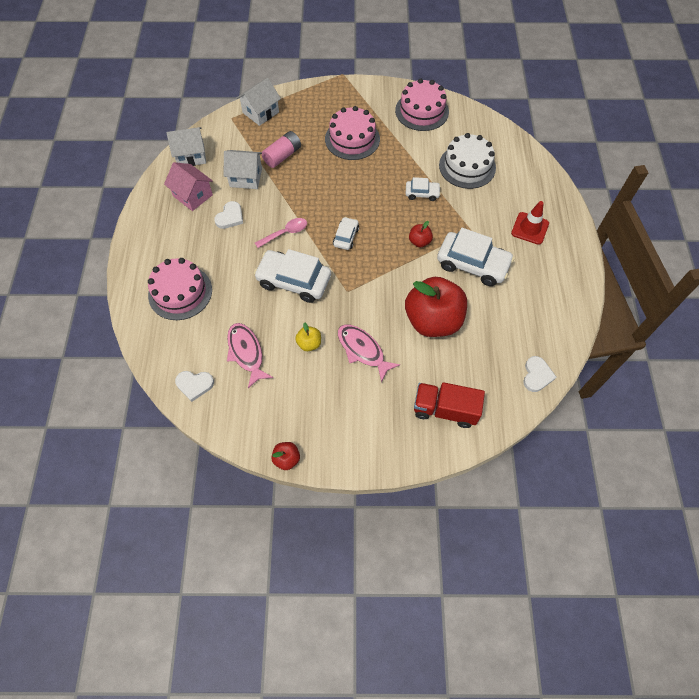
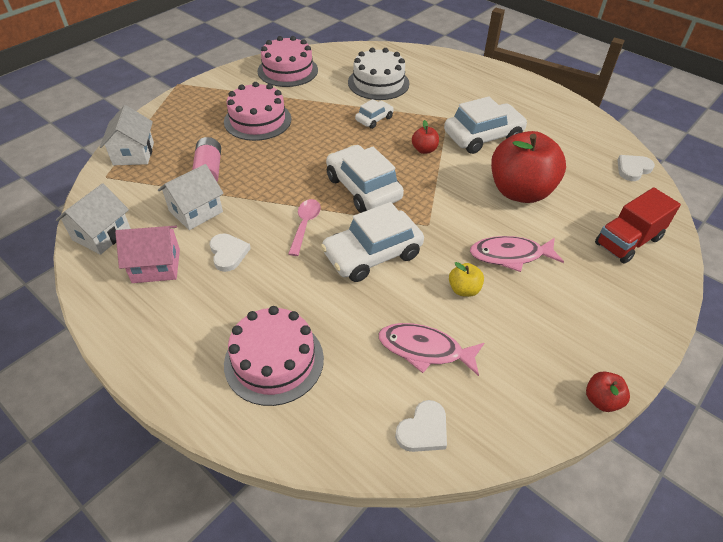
camera: 50 degrees left, 15 degrees down
white car [333,217,359,250] -> white car [326,145,404,213], size x1.92
red traffic cone [511,201,549,245] -> none
white heart [523,356,557,392] -> white heart turned 90 degrees counterclockwise [618,155,655,181]

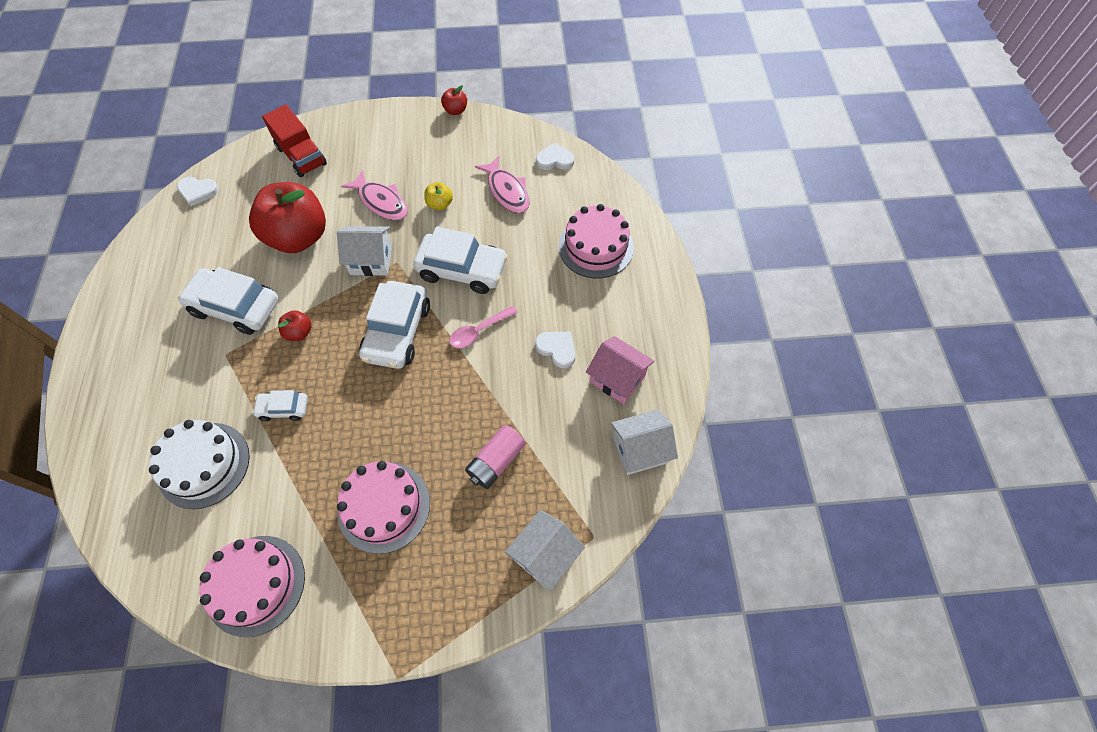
camera: 135 degrees left, 15 degrees up
white house [158,164,224,230] -> white house moved to [337,226,392,276]
white heart [210,233,251,272] -> white heart turned 105 degrees clockwise [535,332,576,368]
red truck [595,187,681,264] -> red truck turned 45 degrees clockwise [262,105,327,177]

